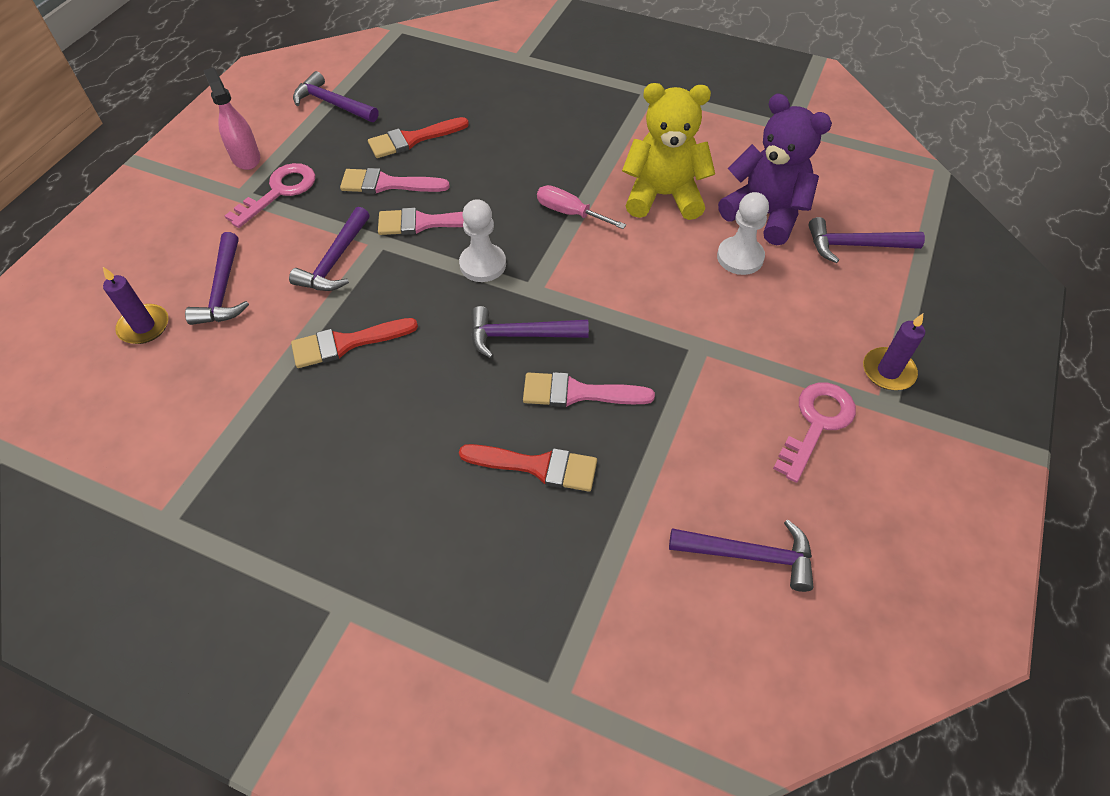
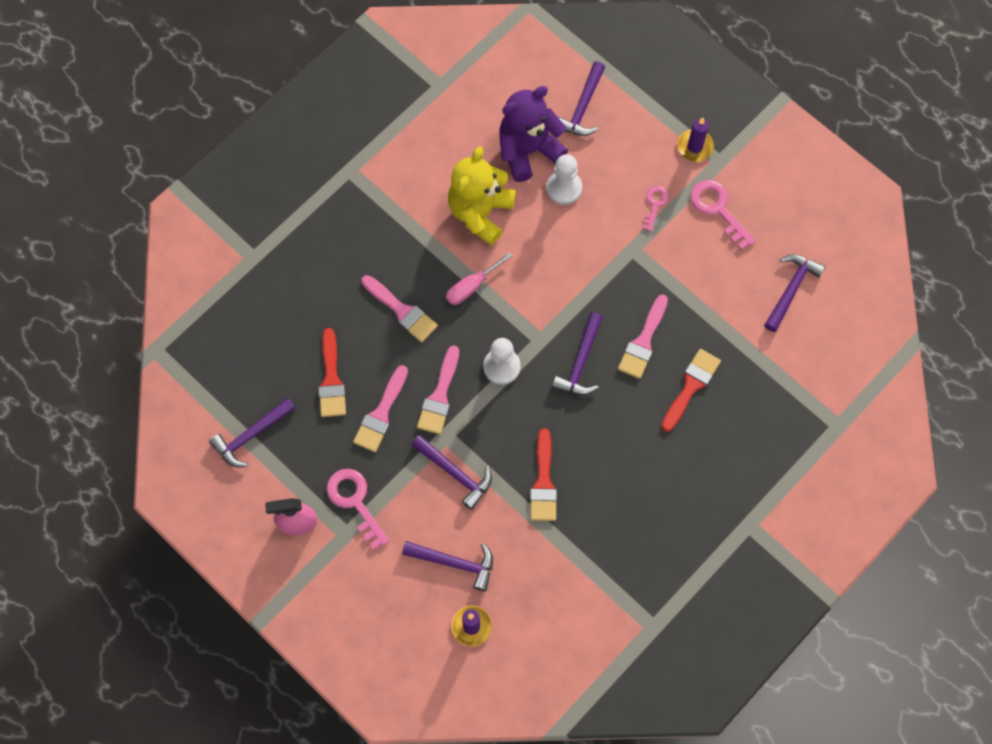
camera: 70 degrees left, 15 degrees up
none -> pink brush [361,275,438,342]
none -> pink key [642,186,669,232]

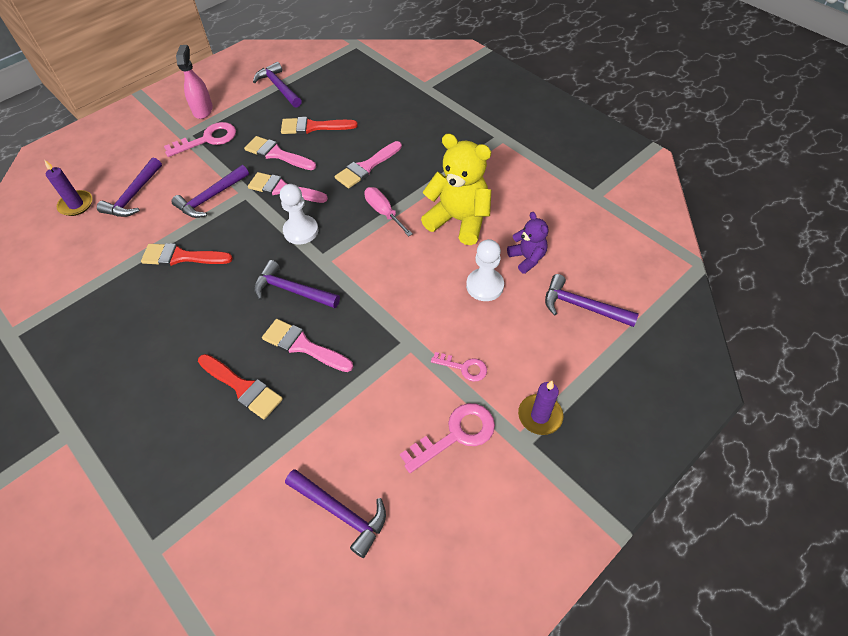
camera: 95 degrees right, 15 degrees down
purple teddy bear [499,86,568,182] -> purple teddy bear [507,212,548,274], size x0.55

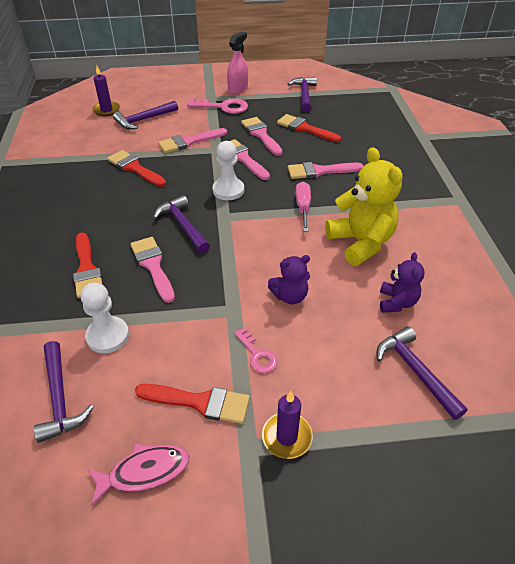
camera: 35 degrees right, 10 degrees down
purple hammer [171,165,249,218] -> pink brush [158,128,227,153]
pink key [400,403,495,473] -> red brush [135,384,250,424]
white pawn [466,239,504,301] -> white pawn moved to [81,283,129,353]
none -> pink fish [87,444,189,506]
none -> purple teddy bear [268,255,310,304]

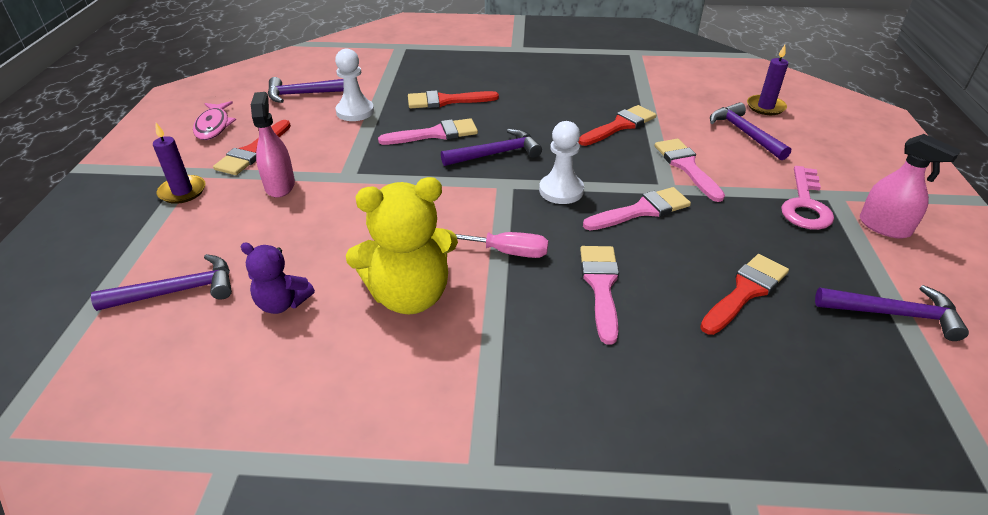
camera: 100 degrees right, 5 degrees down
pink key [234,328,278,373] -> pink spray bottle [251,92,295,198]
pink brush [241,117,283,156] -> none
purple teddy bear [268,255,310,304] -> none

